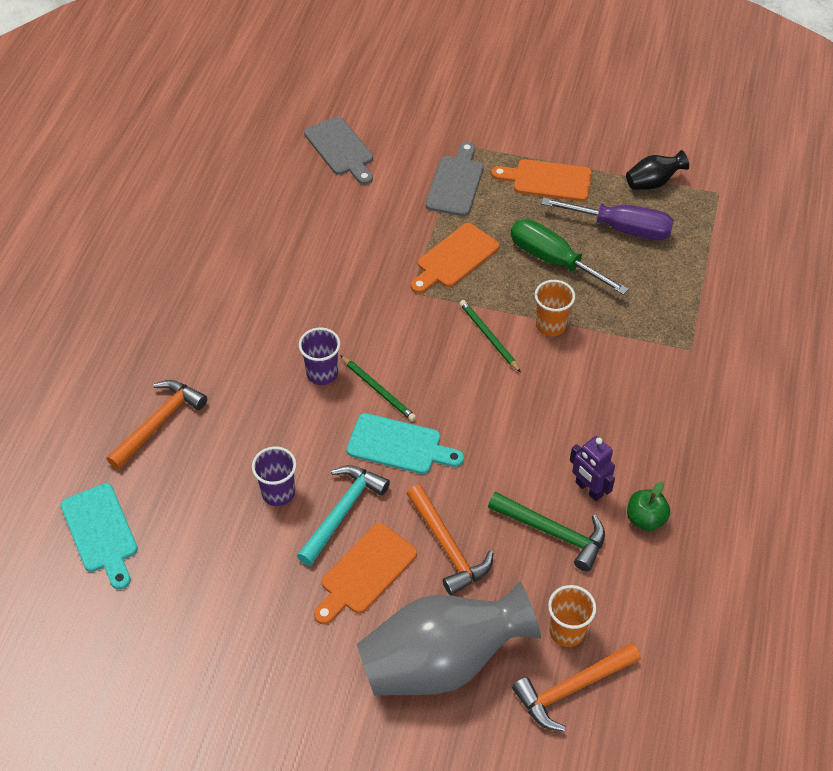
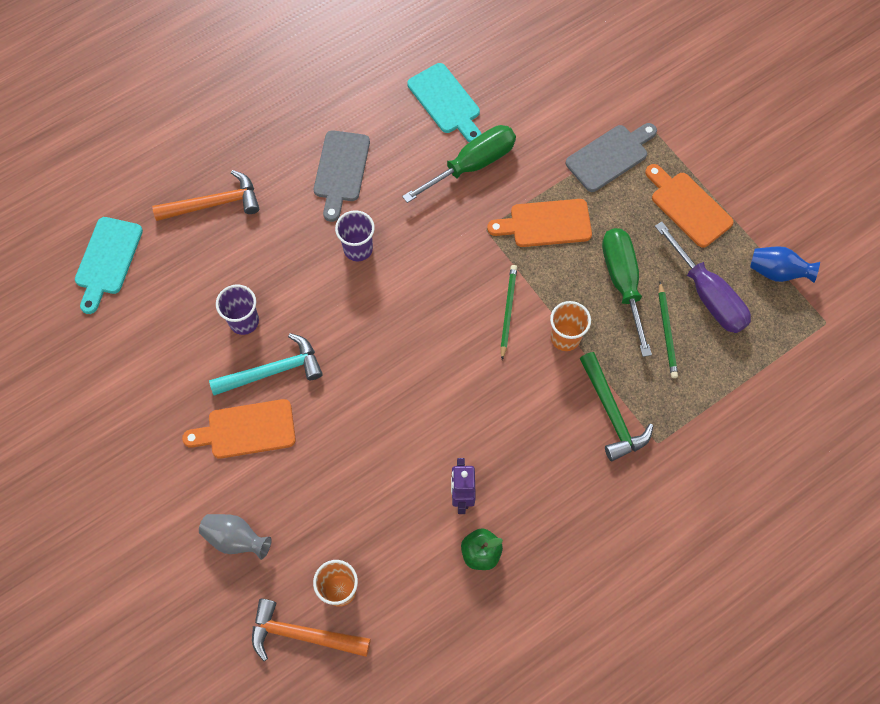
camera: 40 degrees right, 15 degrees up
grey cutting board [304,116,373,185] -> grey cutting board moved to [314,130,370,222]
green pencil [340,355,416,421] -> green pencil moved to [658,282,678,378]
turquoise cutting board [347,413,464,474] -> turquoise cutting board moved to [408,63,482,142]
grey vase [357,582,541,696] -> grey vase [199,514,272,560], size x0.45
orange hammer [407,485,494,595] -> none
green hammer [488,492,605,572] -> green hammer moved to [580,352,654,461]
black vase [626,150,689,190] -> blue vase [750,246,820,283]
none -> green screwdriver [402,125,516,203]

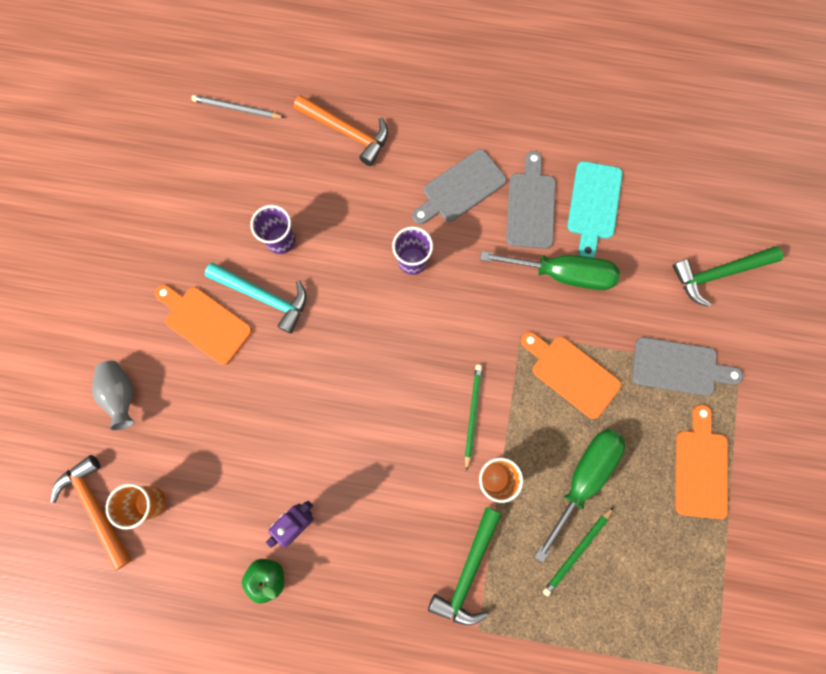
camera: 45 degrees right, 10 degrees up
turquoise cutting board [75,217,143,314] -> grey pencil [192,95,285,118]
green pencil [500,265,517,360] -> green pencil turned 45 degrees counterclockwise [465,364,482,471]
purple screwdriver [655,222,751,333] -> none
blue vase [750,246,820,283] -> none
none -> grey cutting board [506,151,556,249]
none -> green hammer [673,246,783,307]

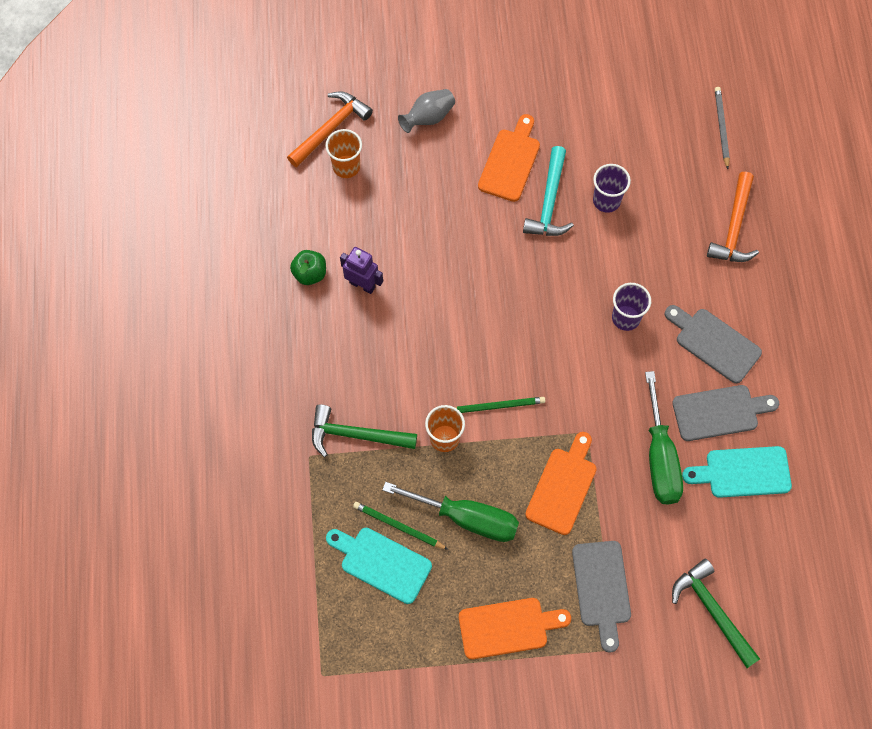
camera: 75 degrees right, 10 degrees down
none -> turquoise cutting board [326,528,432,604]

